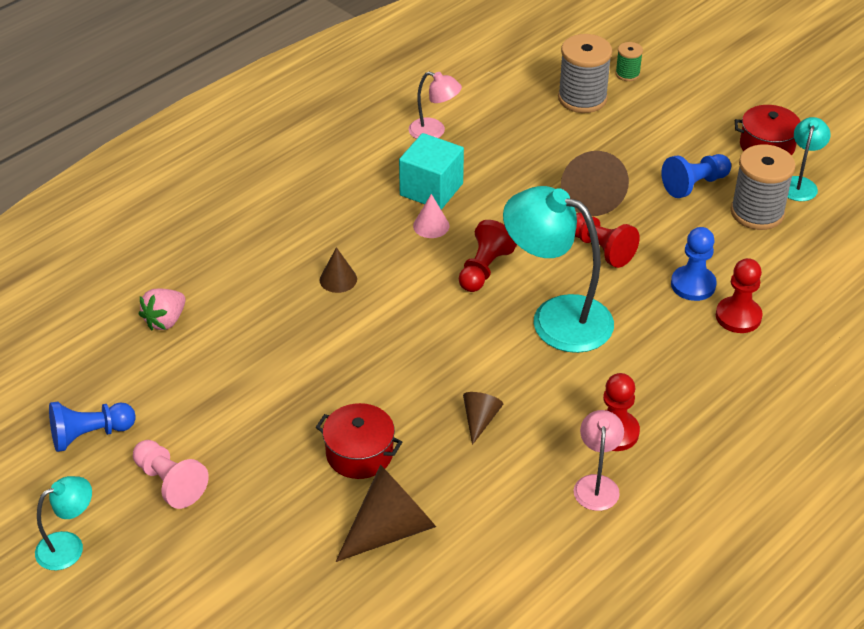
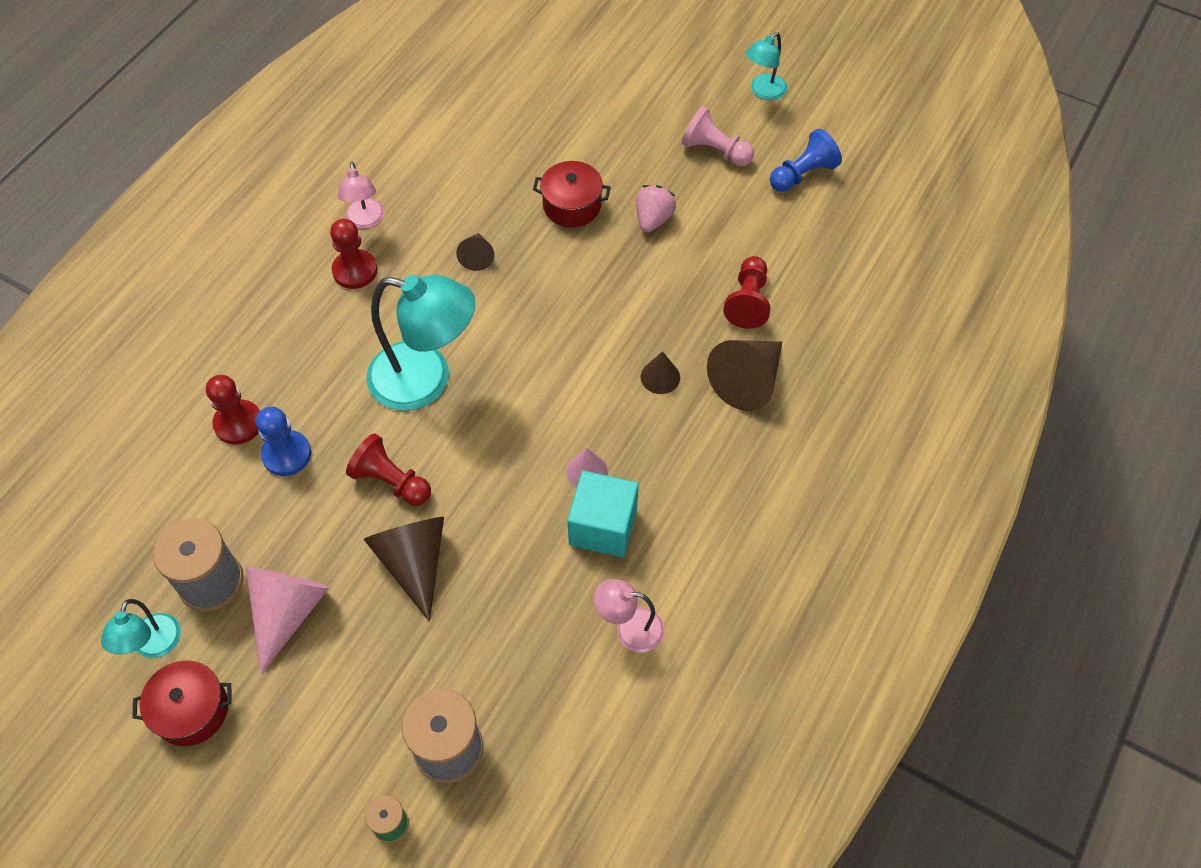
camera: 165 degrees right, 15 degrees up
pink strawberry [139,289,186,330] -> pink strawberry moved to [636,185,676,232]
brown cone [335,465,436,562] -> brown cone moved to [707,340,782,411]
red pawn [459,220,517,292] -> red pawn moved to [723,256,770,329]
blue pawn [661,154,731,198] -> pink cone [246,567,330,674]

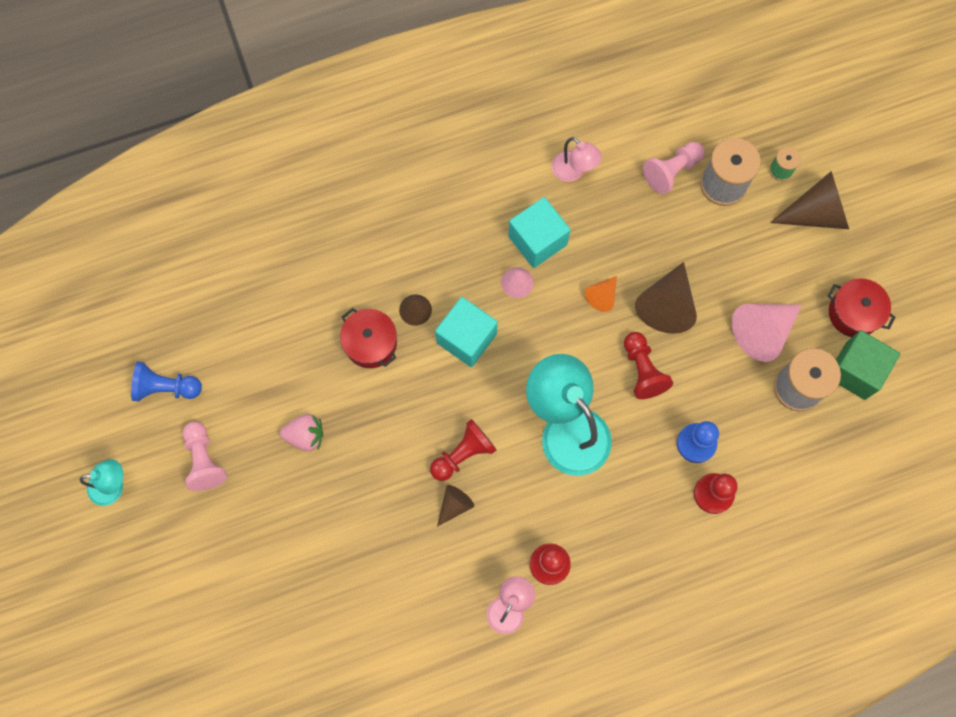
camera: 140 degrees left, 15 degrees up
turquoise lamp [101,599,181,658] -> green cube [836,330,900,400]
red pot [533,161,611,227] -> red pot moved to [340,308,397,368]
pink strawberry [636,185,676,232] -> pink strawberry turned 150 degrees counterclockwise [280,414,323,451]
brown cone [707,340,782,411] -> brown cone moved to [770,171,849,229]
red pawn [723,256,770,329] -> red pawn moved to [430,419,497,481]
none -> turquoise cube [435,297,498,367]
none -> orange cone [585,276,617,312]
none -> pink pawn [643,142,704,194]

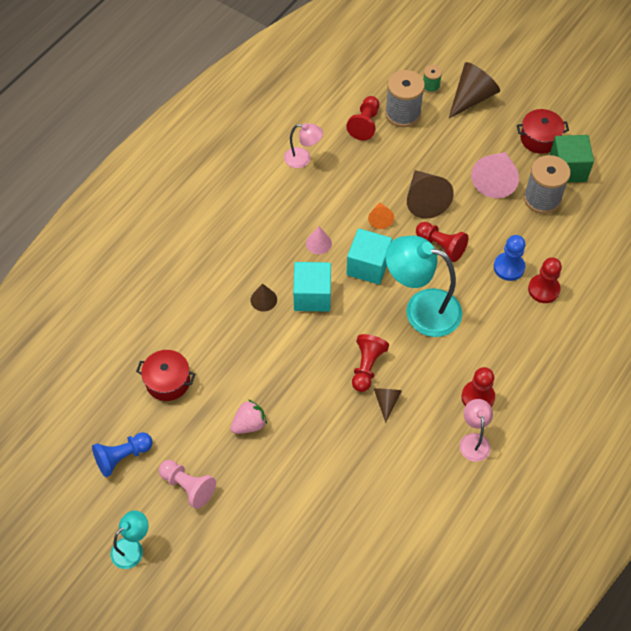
camera: 35 degrees left, 15 degrees down
red pot [340,308,397,368] -> red pot moved to [136,350,195,401]
turquoise cube [508,197,570,268] -> turquoise cube moved to [346,229,392,285]
pink pawn [643,142,704,194] -> red pawn [346,96,379,141]

